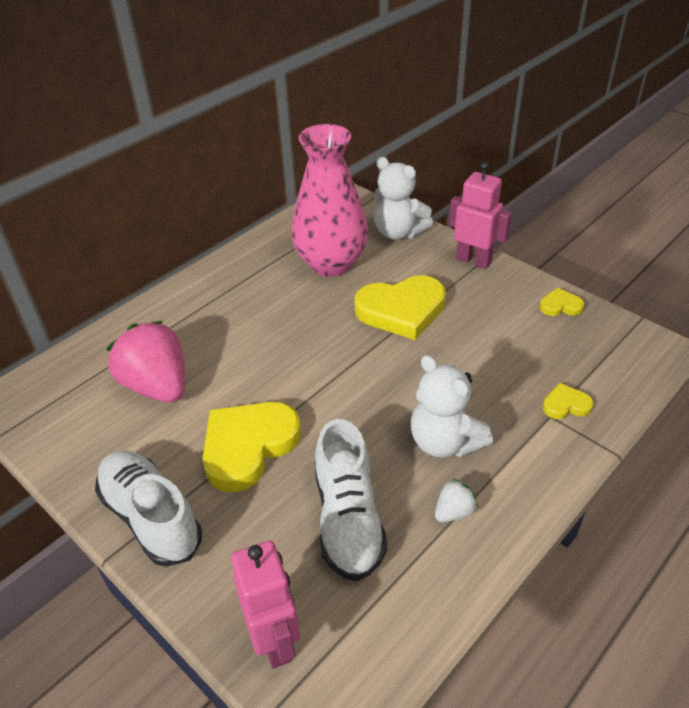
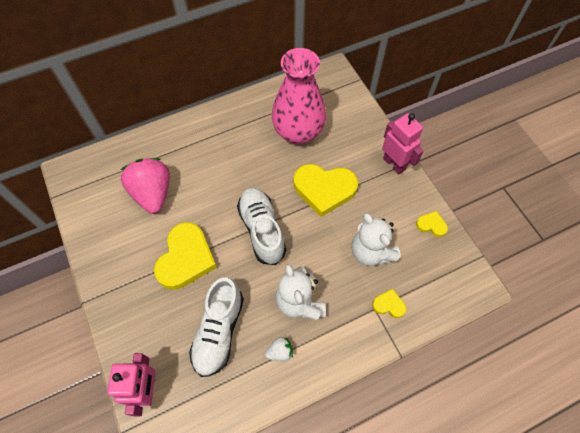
camera: 20 degrees right, 20 degrees up
white shoe [95,451,202,567] -> white shoe moved to [237,188,286,265]
yellow heart [202,402,301,492] -> yellow heart turned 135 degrees clockwise [154,222,217,290]
white teddy bear [373,157,433,240] -> white teddy bear moved to [352,213,401,266]

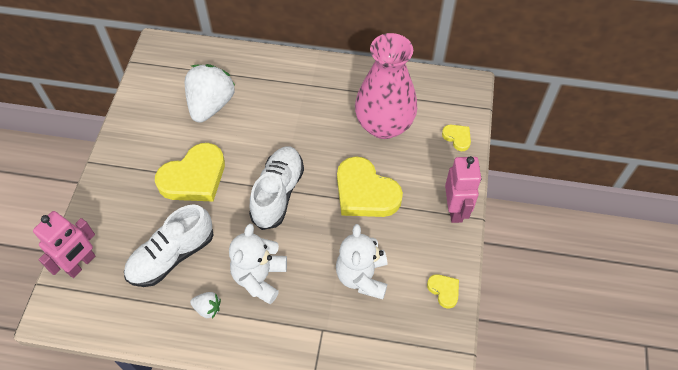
camera: 35 degrees right, 5 degrees down
pink strawberry [121,158,170,214] -> white strawberry [185,64,235,123]
yellow heart [372,289,406,318] -> yellow heart moved to [442,125,471,151]

